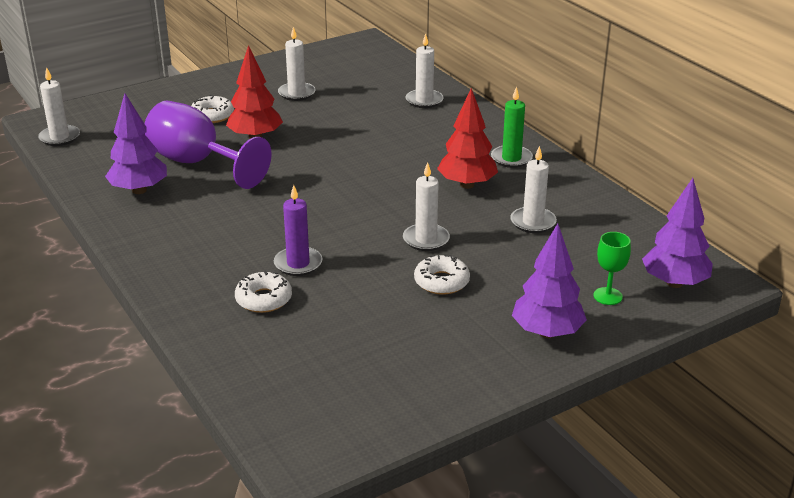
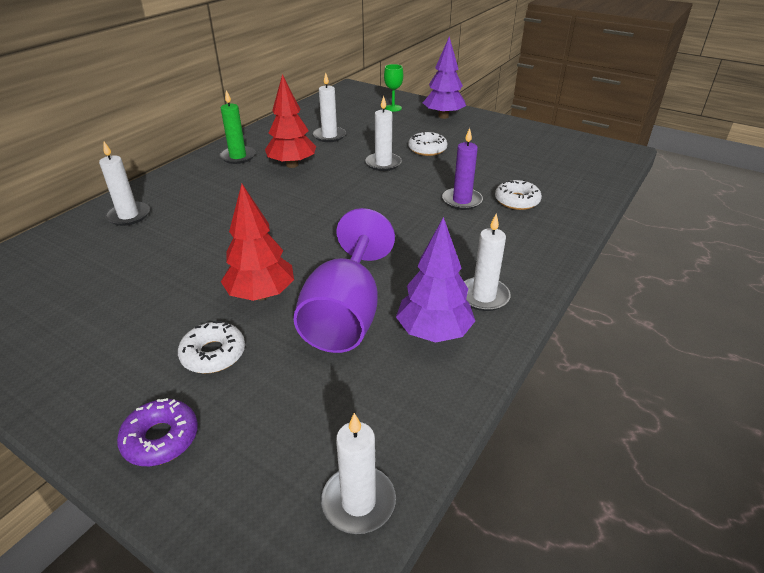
camera: 115 degrees left, 5 degrees up
white candle [278,27,316,101] -> white candle moved to [464,214,511,311]
purple tree [642,178,713,288] -> none
none -> purple donut [117,398,198,466]

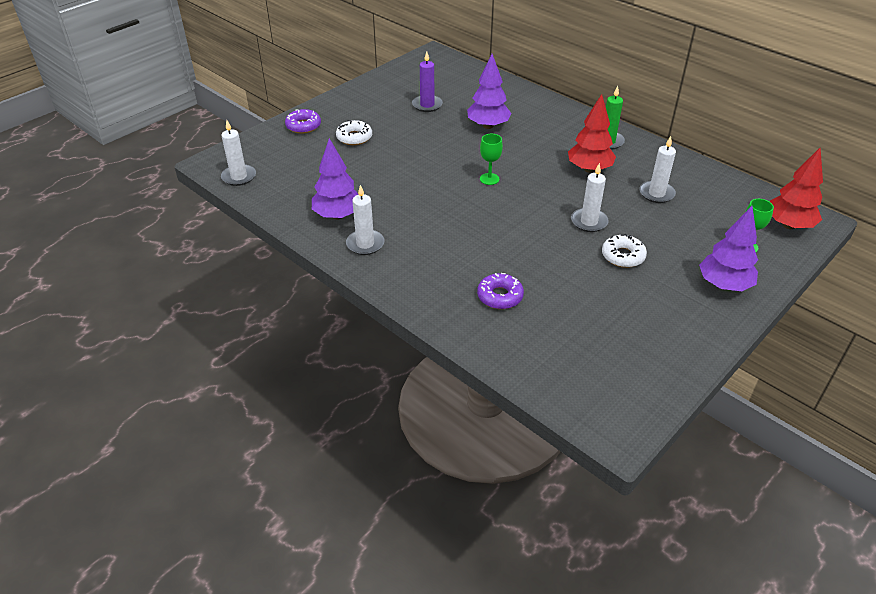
camera: 100 degrees right, 5 degrees up
white candle [99,142,150,226] -> none
red tree [221,184,294,301] -> red tree moved to [770,147,823,229]
purple goblet [293,208,395,353] -> none
purple candle [442,128,483,210] -> purple candle moved to [412,52,443,112]
white donut [495,180,542,210] -> purple donut [477,273,524,309]
none -> purple tree [467,54,511,129]
none -> green goblet [480,134,503,185]

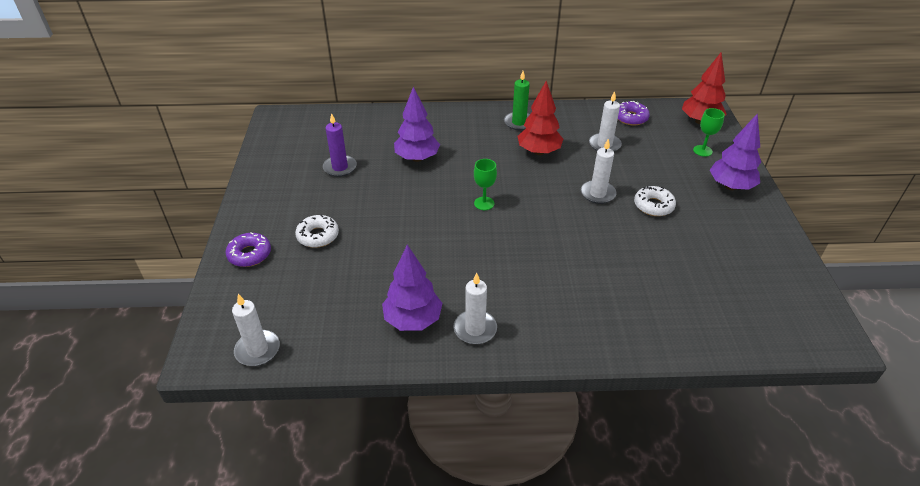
camera: 45 degrees left, 0 degrees up
purple donut [477,273,524,309] -> purple donut moved to [618,101,650,125]

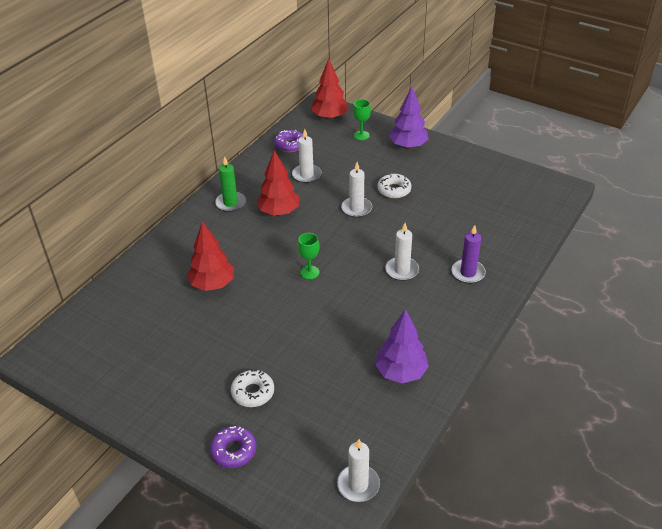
camera: 55 degrees left, 0 degrees up
purple candle [323,113,357,177] -> purple candle moved to [451,225,486,283]
purple tree [394,87,440,162] -> red tree [187,221,234,291]
white candle [454,273,497,344] -> white candle moved to [385,223,419,281]

